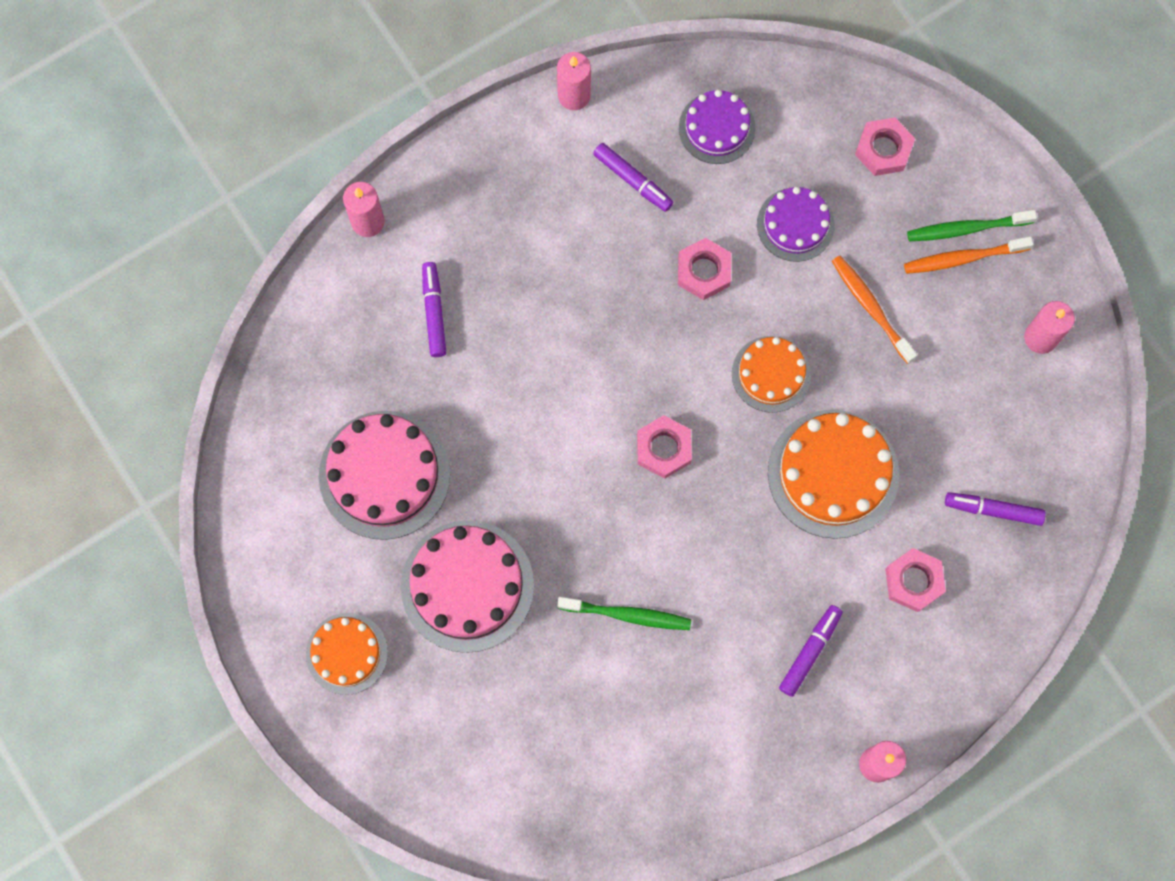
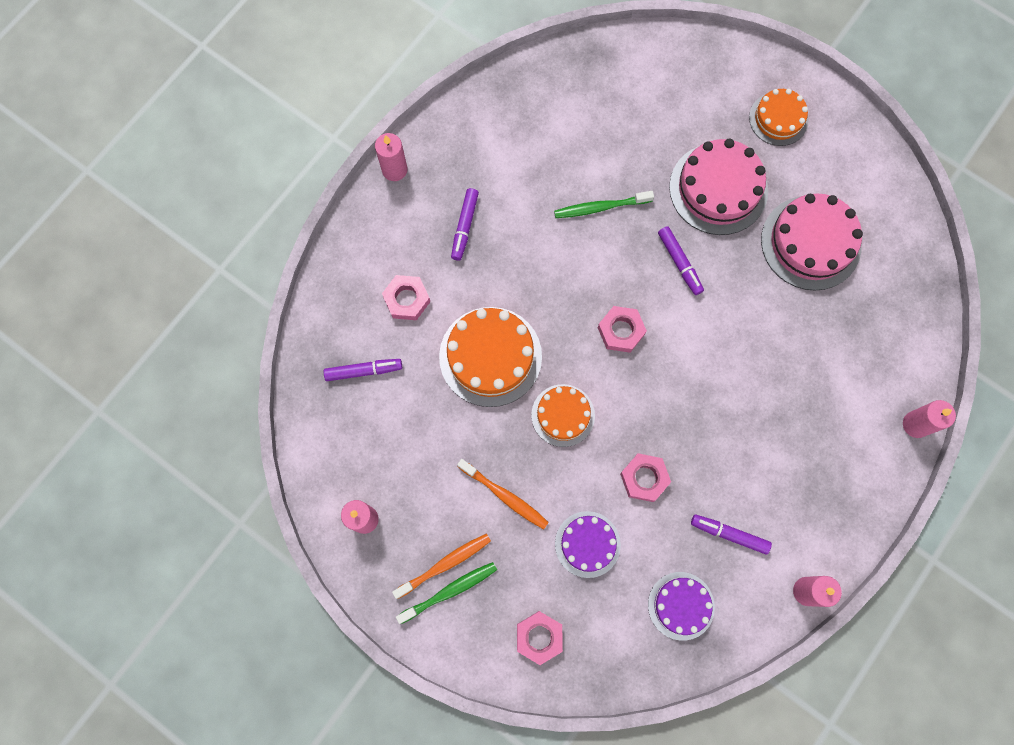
camera: 160 degrees right, 0 degrees up
purple marker [422,262,446,357] -> purple marker moved to [658,226,704,295]

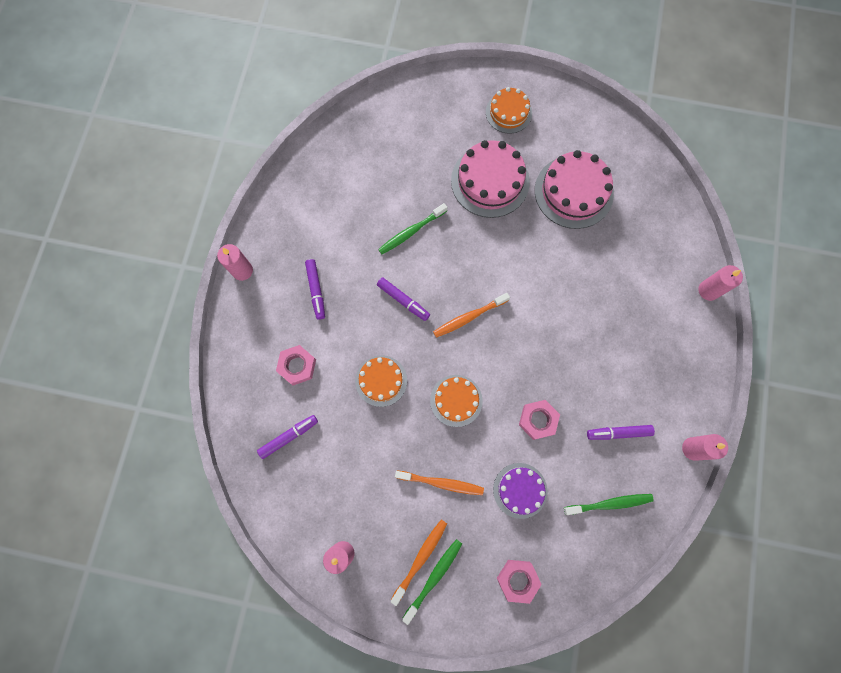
camera: 25 degrees left, 0 degrees up
orange cake [439,307,542,407] -> orange cake [355,355,407,407], size x0.61
pink nut [598,306,647,353] -> orange toothbrush [433,293,510,338]
purple cake [648,572,715,641] -> green toothbrush [564,494,654,515]
purple marker [658,226,704,295] -> purple marker moved to [377,277,430,321]

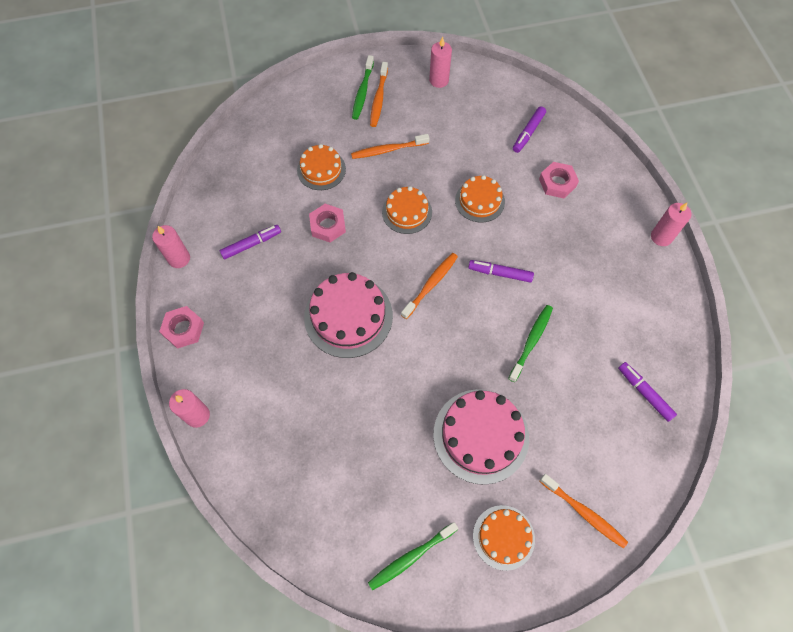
camera: 155 degrees right, 10 degrees down
purple marker [305,259,325,320] -> purple marker moved to [618,362,677,422]
purple cake [493,463,547,519] -> orange cake [297,144,346,190]
pink nut [497,560,542,604] -> pink nut moved to [159,306,204,349]
pink cake [535,150,614,229] -> pink cake moved to [304,272,393,358]
green toothbrush [564,494,654,515] -> green toothbrush moved to [368,522,458,591]
none -> orange toothbrush [540,474,628,548]

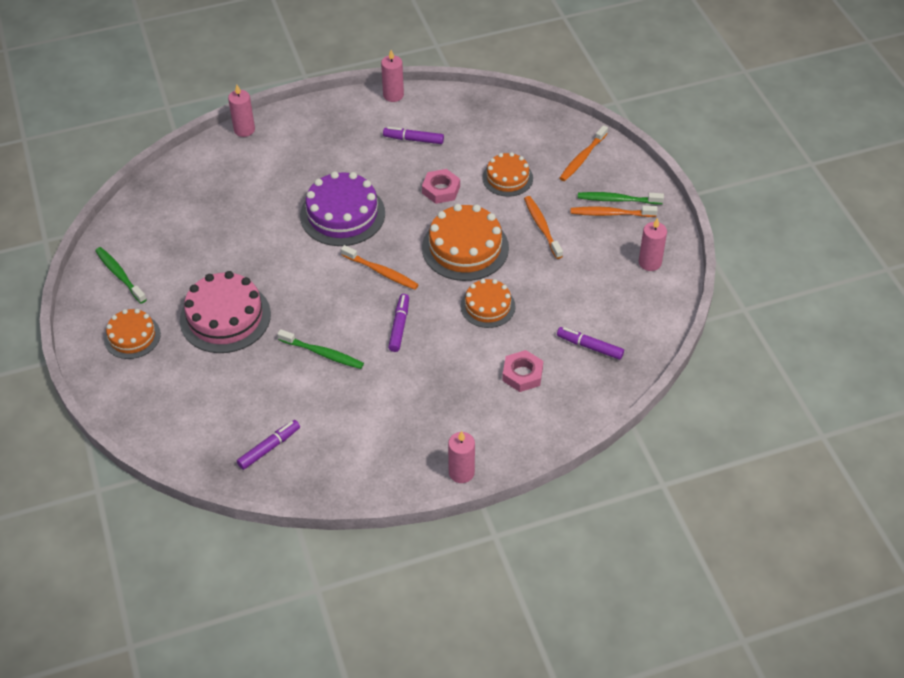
camera: 85 degrees right, 15 degrees down
pink nut [159,306,204,349] -> none
purple marker [219,225,281,259] -> purple marker turned 135 degrees clockwise [383,127,444,144]
pink cake [304,272,393,358] -> purple cake [300,171,385,246]
orange cake [382,186,432,234] -> orange cake [422,204,509,281], size x1.64
orange toothbrush [540,474,628,548] -> orange toothbrush moved to [559,125,608,181]

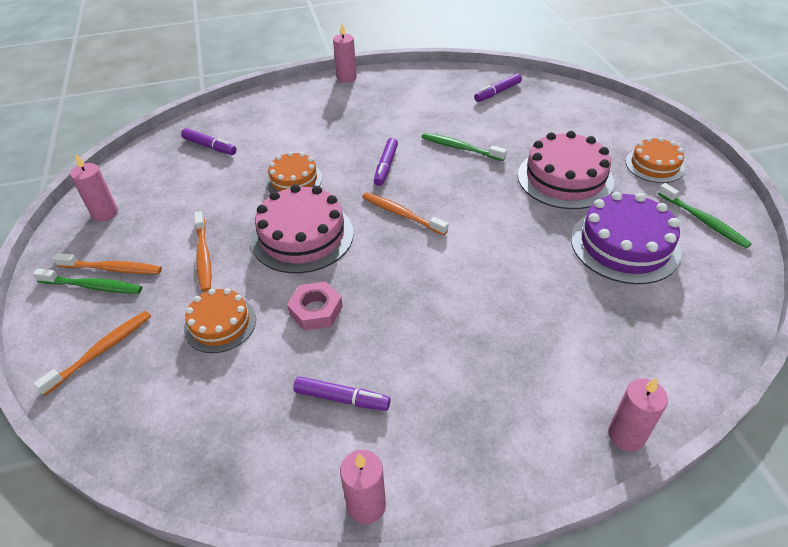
camera: 175 degrees left, 5 degrees down
purple cake [300,171,385,246] -> purple cake moved to [571,192,682,284]
orange cake [422,204,509,281] -> pink cake [251,184,354,273]
pink nut [502,350,543,392] -> none

